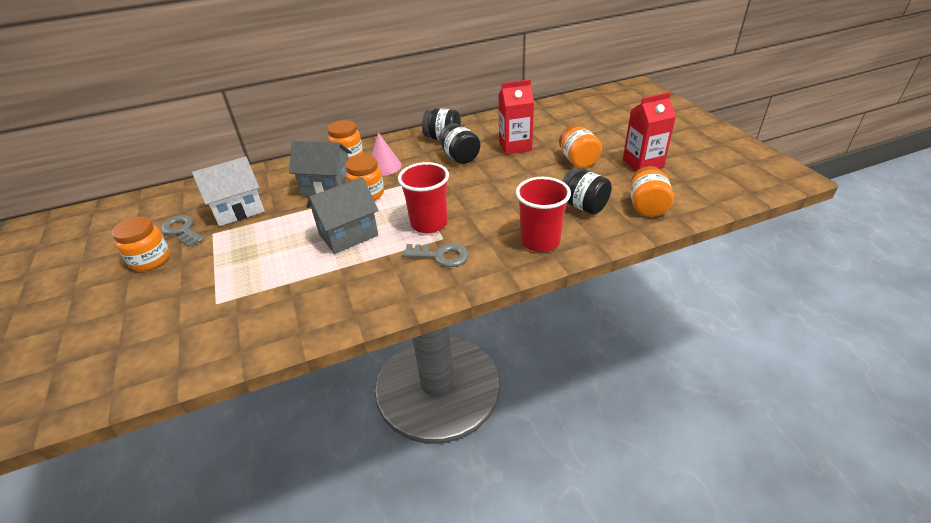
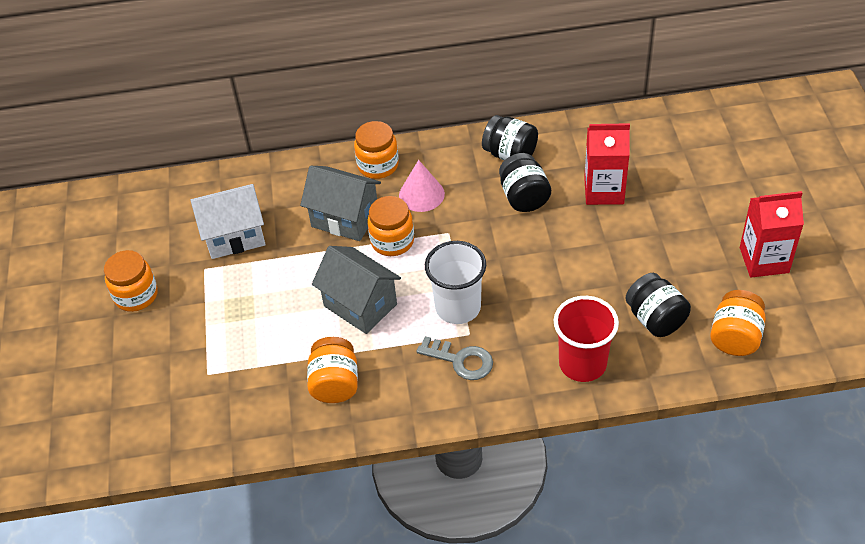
camera: 15 degrees right, 10 degrees up
grey key [161,215,204,248] -> none
grey house [306,177,378,254] -> grey house turned 60 degrees clockwise [312,246,401,334]
red cup [398,162,449,233] -> white cup [425,241,486,324]
orange jar [559,125,602,168] -> orange jar moved to [307,337,358,403]

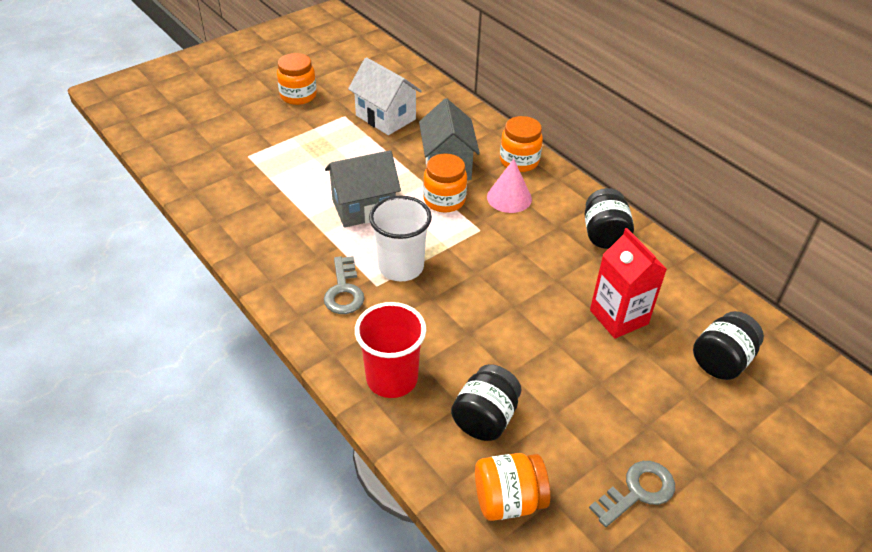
camera: 55 degrees right, 5 degrees down
orange jar [307,337,358,403] -> none
grey house [312,246,401,334] -> grey house turned 60 degrees clockwise [325,150,401,228]
black jar [499,153,551,212] -> black jar moved to [693,311,764,380]
red carton [740,191,804,278] -> grey key [589,461,675,527]

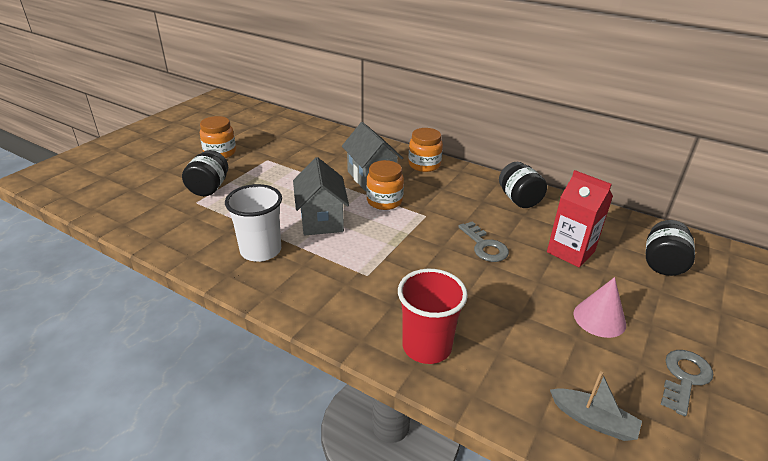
camera: 20 degrees left, 10 degrees down
grey key [324,256,365,314] -> grey key moved to [458,221,509,262]
grey house [325,150,401,228] -> grey house turned 60 degrees counterclockwise [293,157,349,236]
white house [348,57,422,135] -> none
white cup [369,196,432,281] -> white cup moved to [225,184,282,262]
black jar [451,364,521,441] -> black jar moved to [182,150,228,196]
orange jar [475,453,550,521] -> grey boat [550,371,642,441]
pink cone [487,159,532,213] -> pink cone moved to [574,277,626,338]

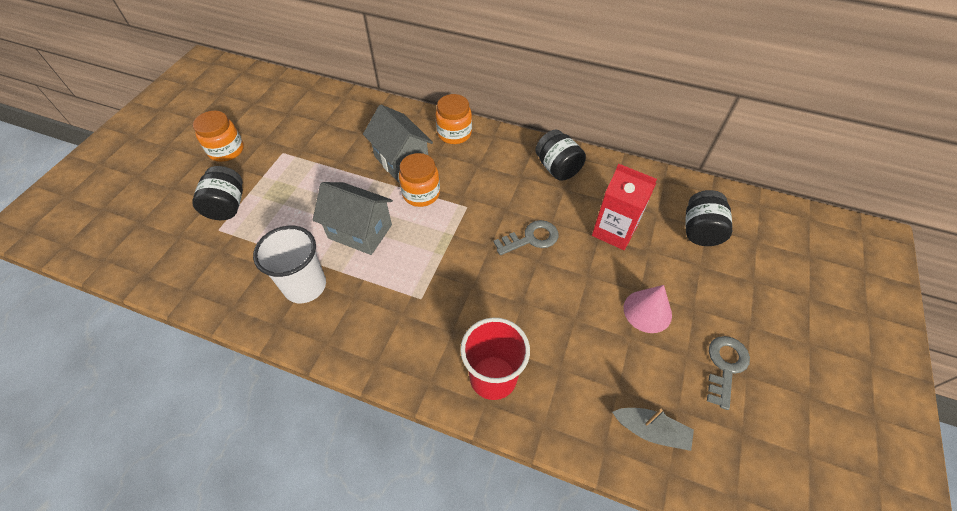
camera: 10 degrees left, 20 degrees up
grey house [293,157,349,236] -> grey house turned 45 degrees counterclockwise [313,182,393,255]
grey key [458,221,509,262] -> grey key turned 75 degrees counterclockwise [493,220,559,255]

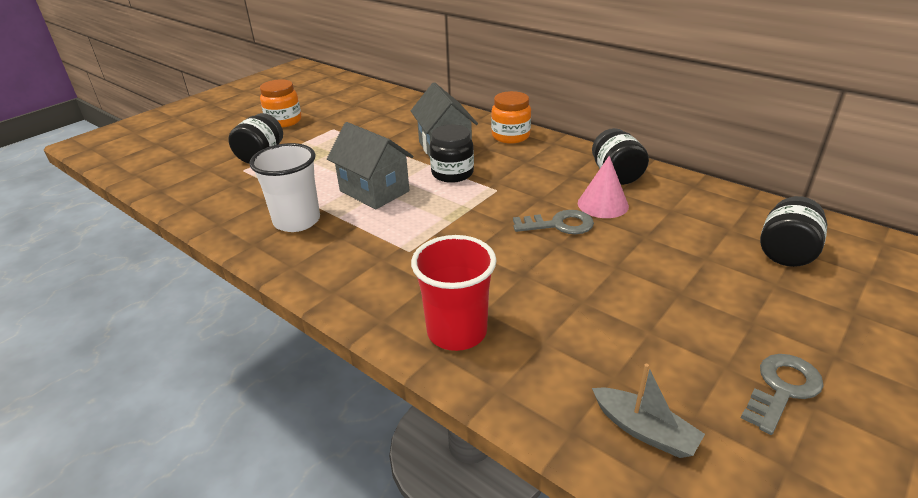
camera: 20 degrees right, 20 degrees down
orange jar [399,153,440,207] -> black jar [430,124,474,183]
red carton [592,164,657,250] -> none
pink cone [624,285,672,333] -> pink cone moved to [578,156,629,218]

